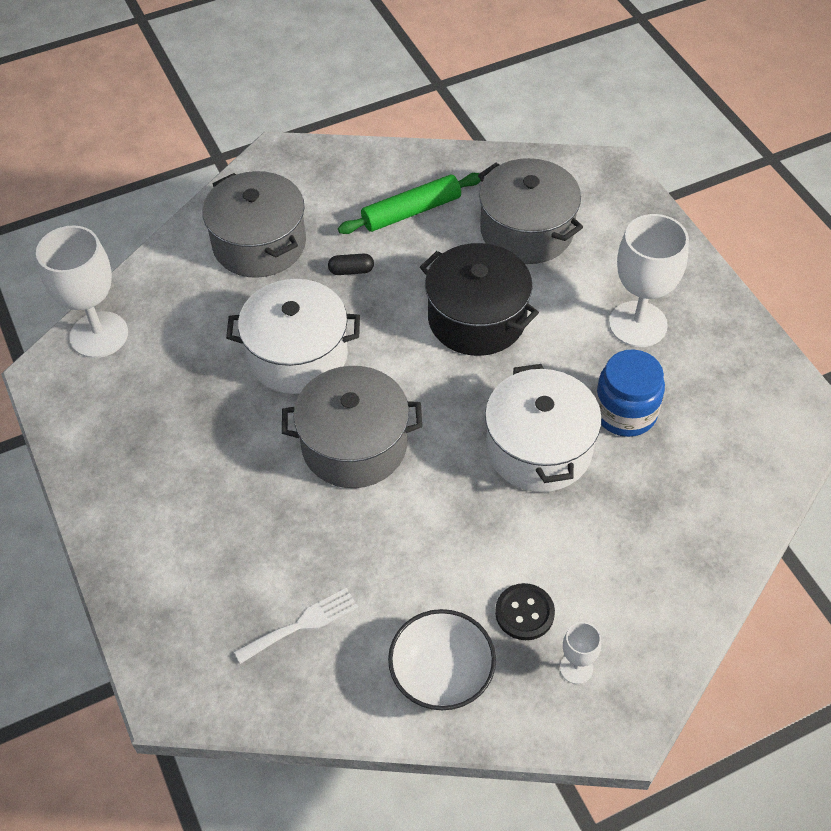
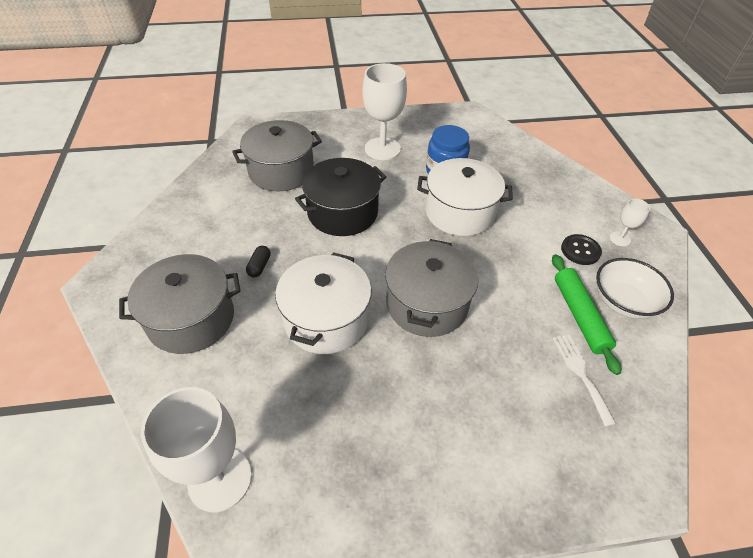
camera: 75 degrees left, 5 degrees down
green rolling pin [338,173,481,234] -> green rolling pin moved to [552,254,621,375]

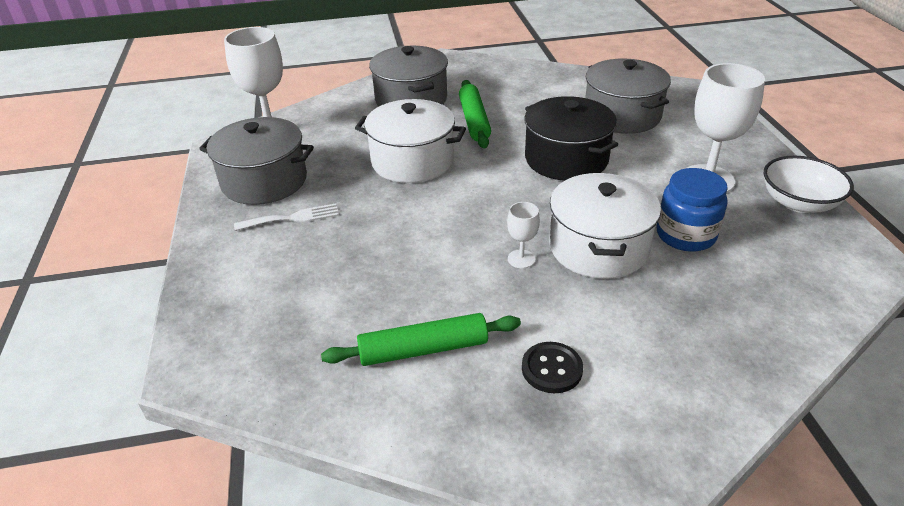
camera: 90 degrees right, 10 degrees down
black capsule [246,246,271,278] -> green rolling pin [459,80,491,148]
grey pot [385,239,478,337] -> grey pot moved to [199,117,314,205]
white fork [552,334,616,426] -> white fork moved to [234,203,339,231]
white bowl [596,258,674,319] -> white bowl moved to [764,156,854,213]
white goblet [610,199,650,246] -> white goblet moved to [507,202,540,268]

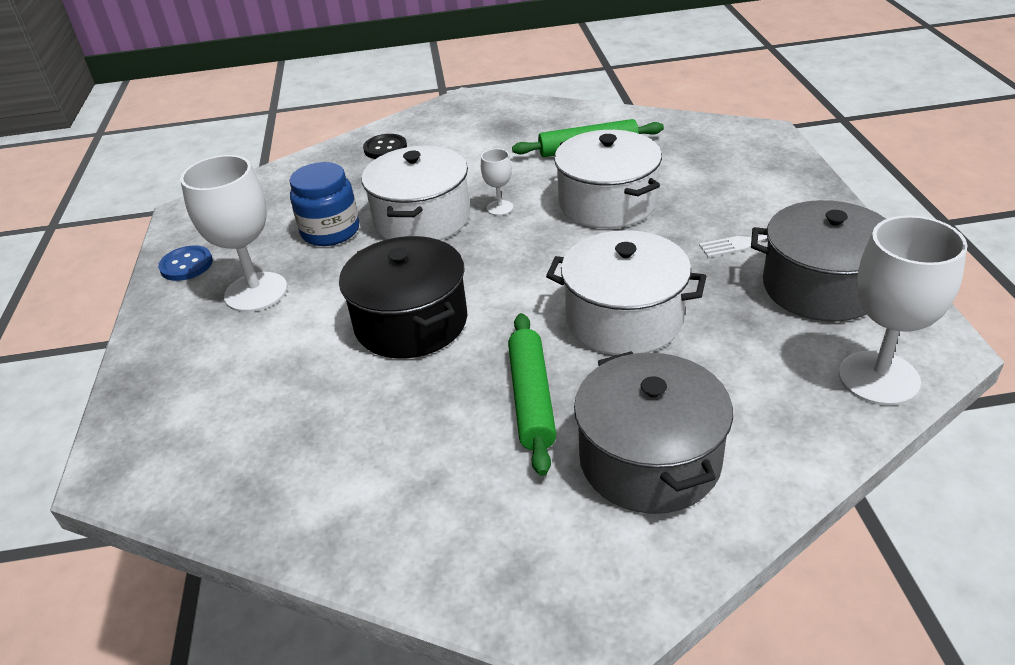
camera: 175 degrees left, 0 degrees up
black button [522,342,583,393] -> black button moved to [363,134,407,159]
grey pot [585,58,671,134] -> none
white bowl [764,156,854,213] -> blue button [158,245,213,281]
none -> white pot [554,130,662,228]

